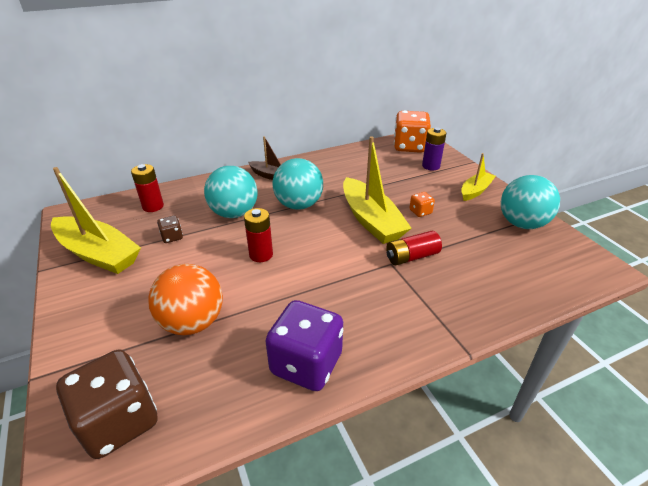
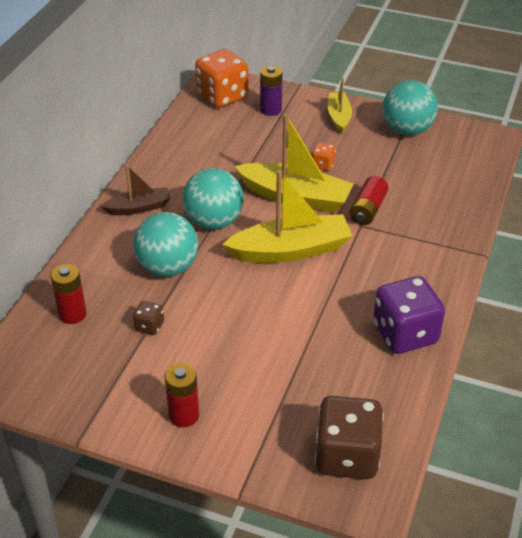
camera: 45 degrees left, 5 degrees up
yellow boat [51,167,141,274] -> yellow boat moved to [222,170,353,263]
orange ball [148,264,223,335] -> none
red battery [244,208,273,262] -> red battery moved to [165,363,199,428]

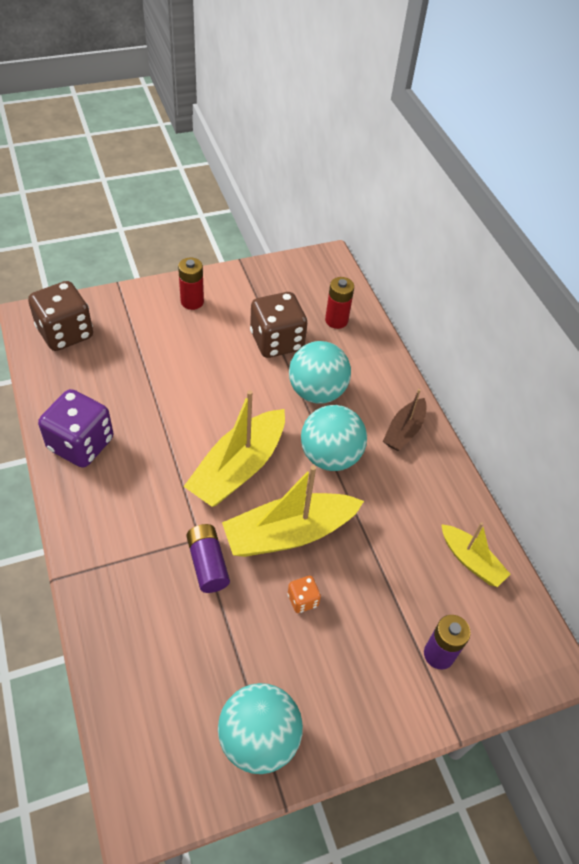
camera: 135 degrees right, 10 degrees up
brown dice [133,301,164,335] -> brown dice [250,292,307,358], size x2.20
orange dice [195,49,249,108] -> none
yellow boat [328,78,352,133] -> yellow boat moved to [441,522,510,587]
red battery [349,176,388,225] -> purple battery [186,524,230,593]

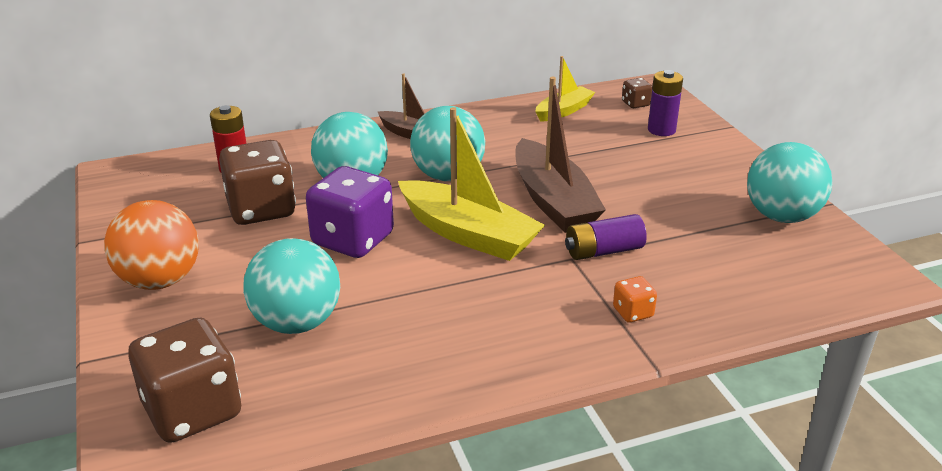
camera: 85 degrees left, 20 degrees down
purple dice [38,389,113,468] -> purple dice moved to [306,166,394,258]
red battery [178,257,204,310] -> orange ball [104,200,199,290]
yellow boat [222,465,364,557] -> brown boat [515,77,606,233]
orange dice [288,576,321,613] -> orange dice moved to [613,276,657,322]
none -> turquoise ball [243,238,340,334]
none -> brown dice [622,78,652,108]

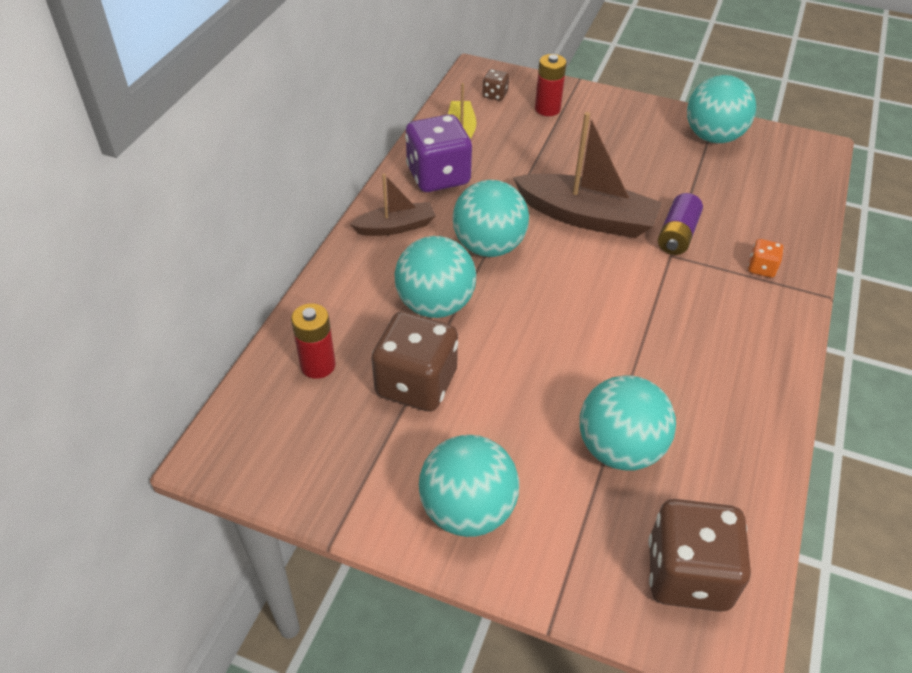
camera: 50 degrees left, 15 degrees up
orange ball [104,200,199,290] -> turquoise ball [419,435,519,537]
purple dice [306,166,394,258] -> purple dice moved to [405,114,472,192]
yellow boat [398,107,545,261] -> none
purple battery [648,70,683,136] -> red battery [535,54,567,116]

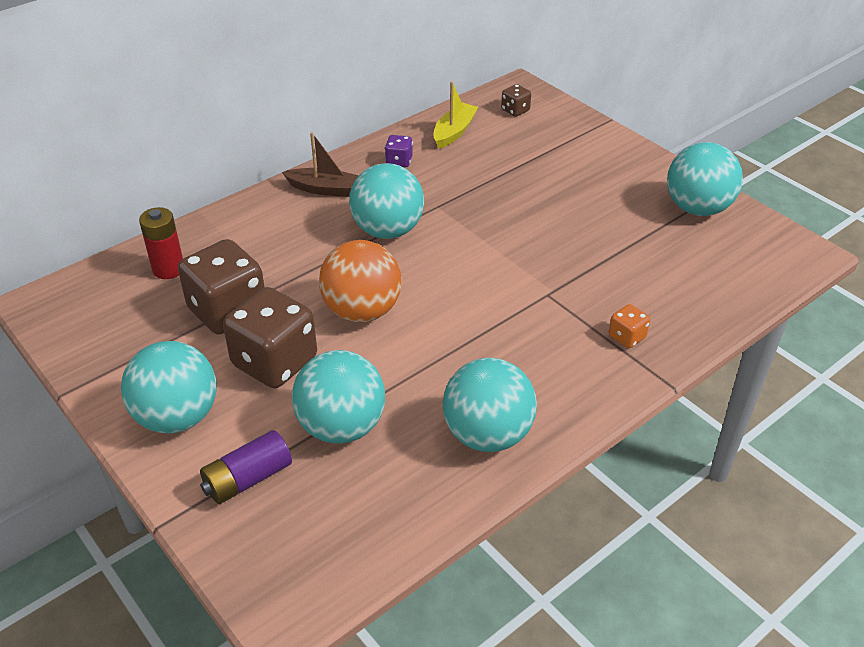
camera: 30 degrees right, 5 degrees down
turquoise ball [394,236,476,318] -> turquoise ball moved to [443,358,537,452]
purple dice [405,114,472,192] -> purple dice [385,135,413,167], size x0.45
brown boat [513,112,662,238] -> none
red battery [535,54,567,116] -> none
brown dice [648,499,751,612] -> brown dice moved to [223,287,317,388]
purple battery [658,193,703,255] -> purple battery moved to [200,430,292,504]
none -> orange ball [319,240,402,322]

